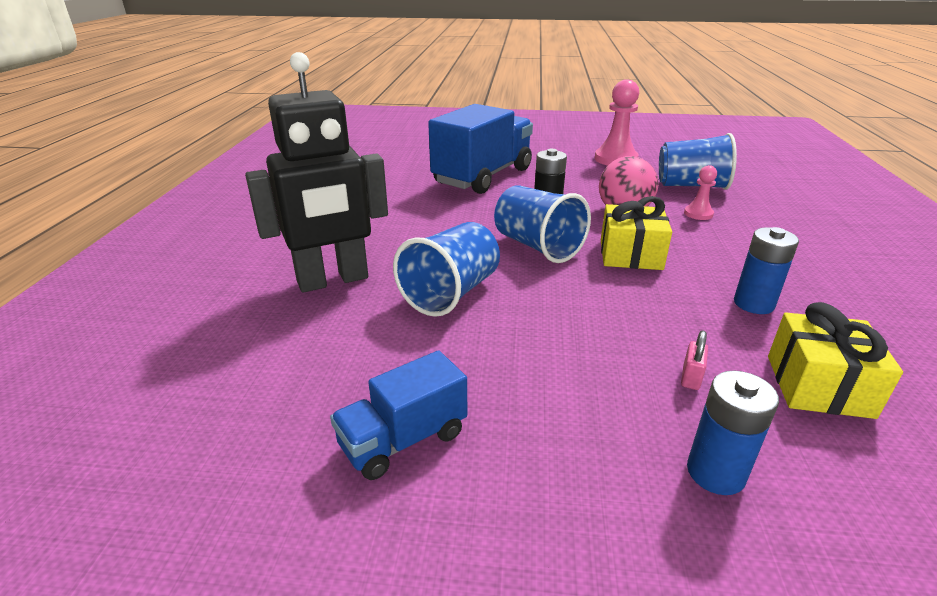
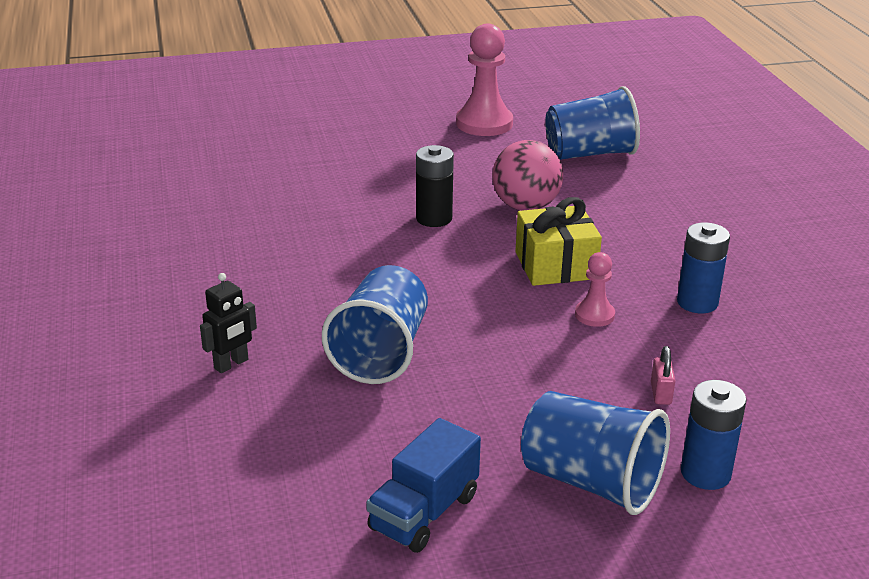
camera: 20 degrees left, 0 degrees up
black robot [245,52,388,293] -> black robot [200,273,257,373], size x0.41
blue truck [428,104,533,194] -> none
blue cup [494,185,591,263] -> blue cup moved to [521,391,670,515]
pink pawn [684,165,717,220] -> pink pawn moved to [575,252,615,327]
yellow gift [768,302,903,419] -> none

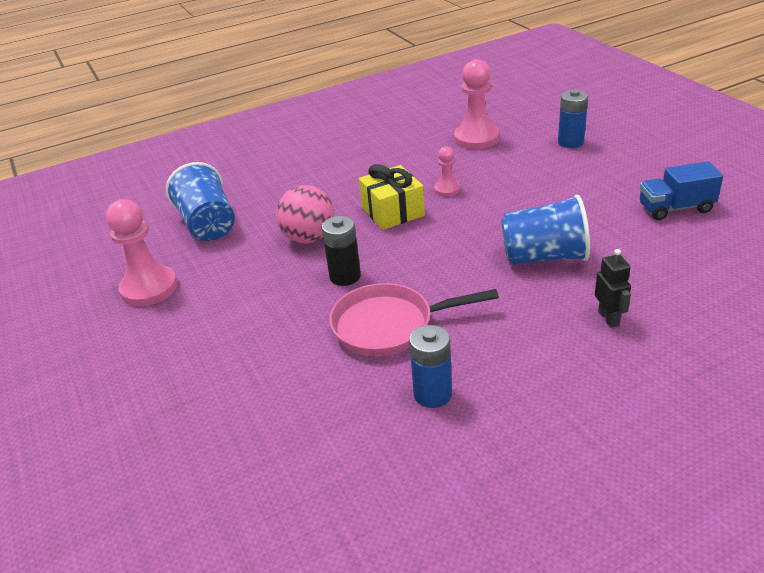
camera: 100 degrees left, 5 degrees up
black robot [200,273,257,373] -> black robot turned 45 degrees clockwise [595,249,631,328]
blue truck [366,418,481,553] -> blue truck turned 150 degrees clockwise [640,161,723,220]
blue cup [521,391,670,515] -> none
pink padlock [651,346,675,405] -> none
blue battery [677,222,730,313] -> blue battery moved to [409,325,452,408]
none -> pink pan [329,283,499,356]
none -> pink pawn [454,59,499,149]

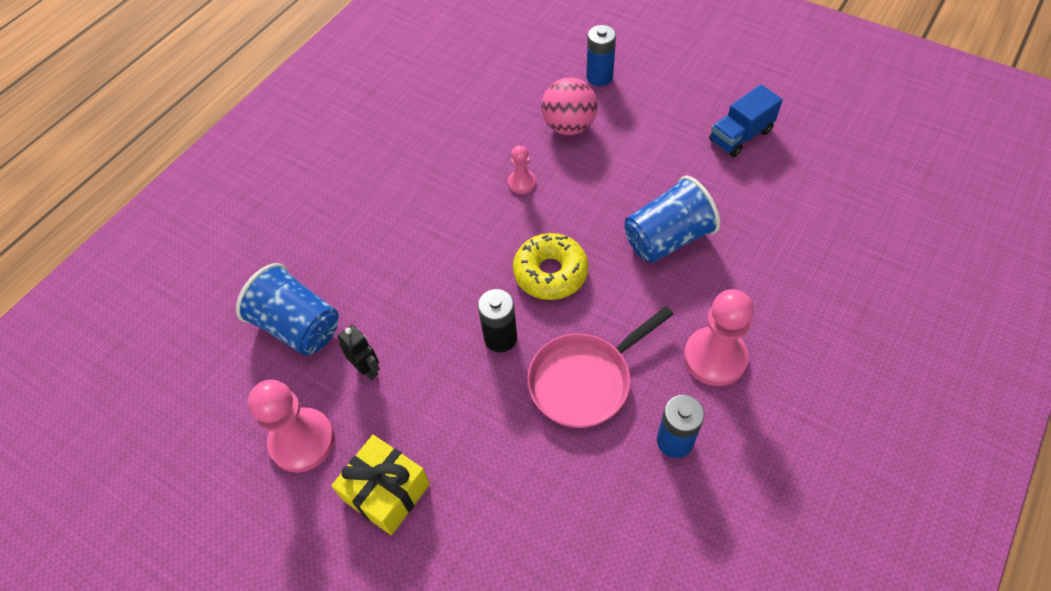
camera: 30 degrees left, 20 degrees up
pink ball [276,185,335,243] -> pink ball moved to [541,77,598,135]
yellow gift [359,164,425,230] -> yellow gift moved to [331,435,430,535]
pink pawn [454,59,499,149] -> pink pawn moved to [684,289,754,386]
black robot [595,249,631,328] -> black robot moved to [338,325,380,380]
none -> yellow donut [513,233,589,300]

